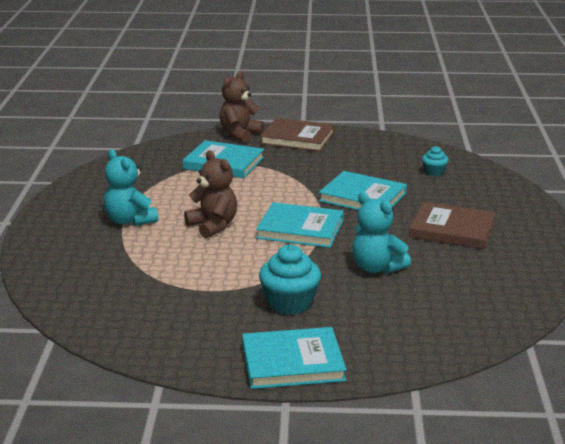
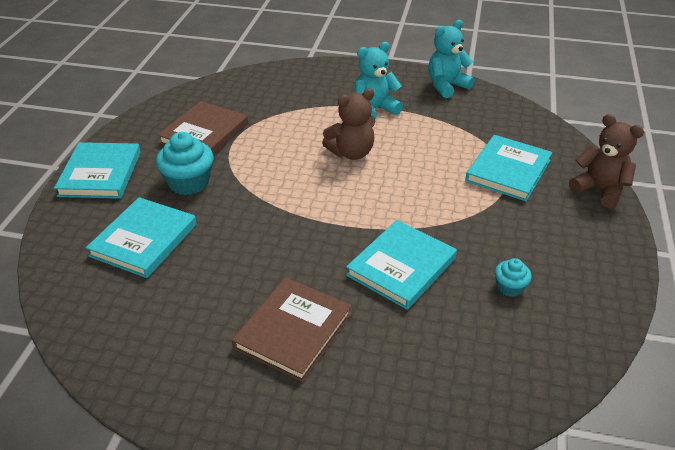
camera: 100 degrees right, 15 degrees up
turquoise book [256,202,344,248] -> turquoise book moved to [86,197,197,278]
brown book [260,118,335,152] -> brown book moved to [158,101,248,155]
turquoise teddy bear [352,192,411,274] -> turquoise teddy bear moved to [428,20,475,98]
turquoise cupcake [422,146,449,176] -> turquoise cupcake moved to [495,258,532,297]

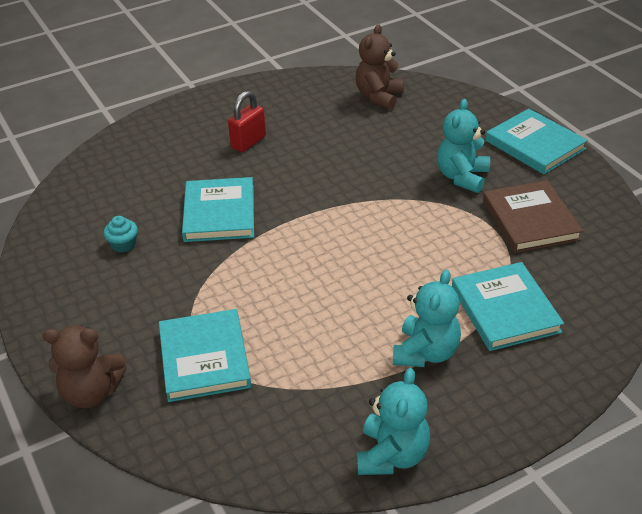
camera: 140 degrees right, 0 degrees up
turquoise book [86,197,197,278] -> turquoise book moved to [452,262,564,351]
turquoise cupcake [156,132,213,195] -> turquoise teddy bear [437,99,490,193]
brown book [232,277,352,382] -> red padlock [228,91,266,152]
brown teddy bear [322,89,375,160] -> brown teddy bear moved to [356,24,404,110]

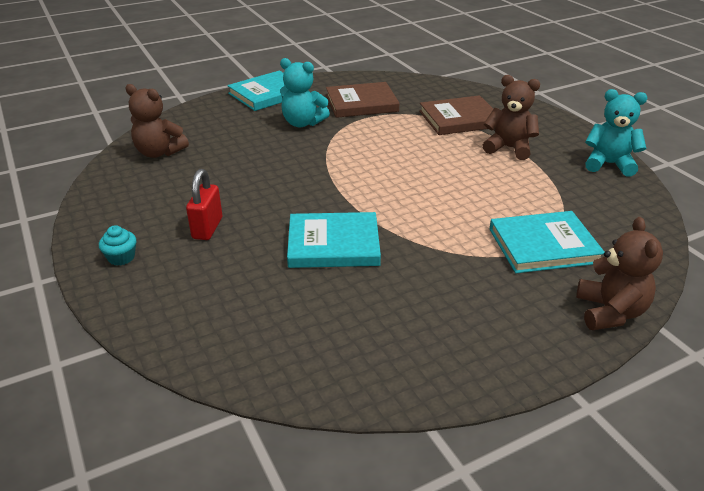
camera: 90 degrees left, 5 degrees down
turquoise cupcake [104,216,138,253] -> turquoise cupcake moved to [99,225,136,266]
red padlock [228,91,266,152] -> red padlock turned 60 degrees clockwise [186,169,222,240]
turquoise teddy bear [393,270,461,367] -> brown teddy bear [483,75,540,160]
turquoise book [452,262,564,351] -> brown book [419,95,493,135]

